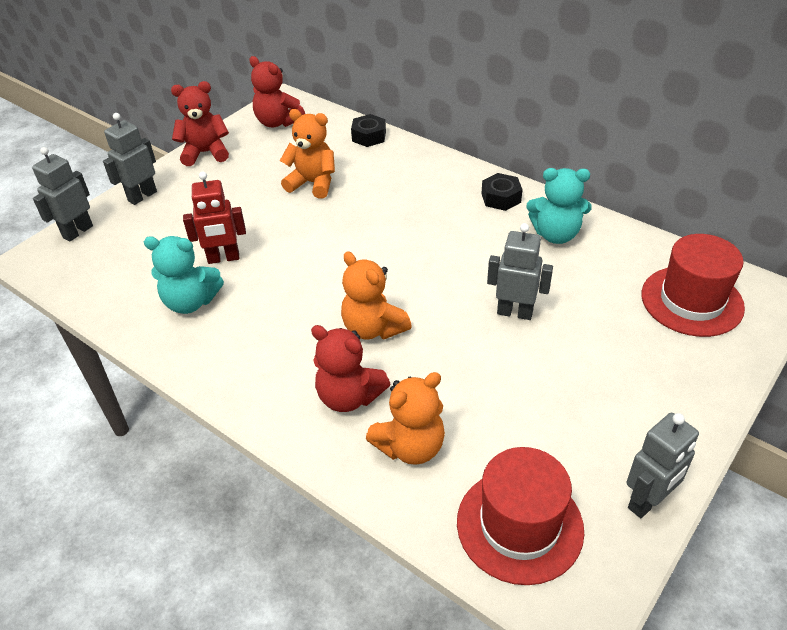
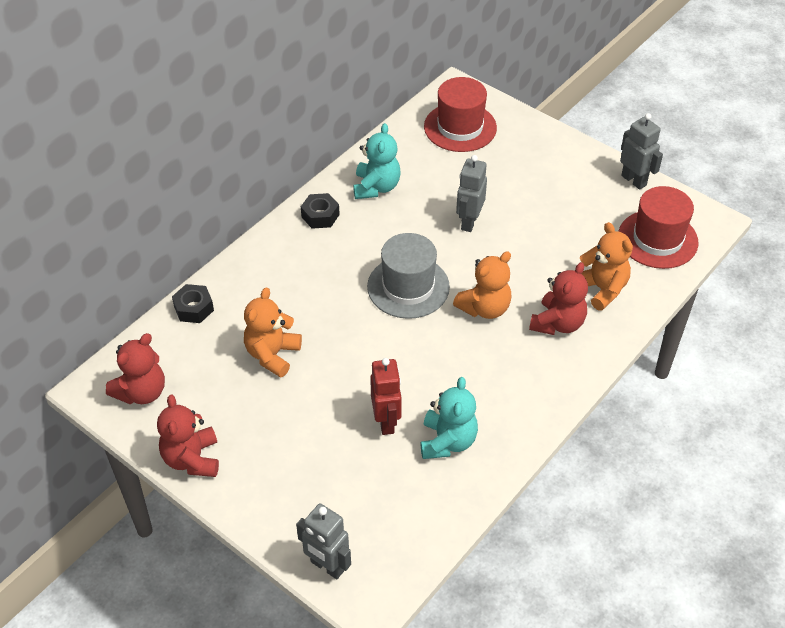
camera: 90 degrees left, 5 degrees up
grey robot [103,113,157,205] -> none
none -> grey hat [367,233,450,319]

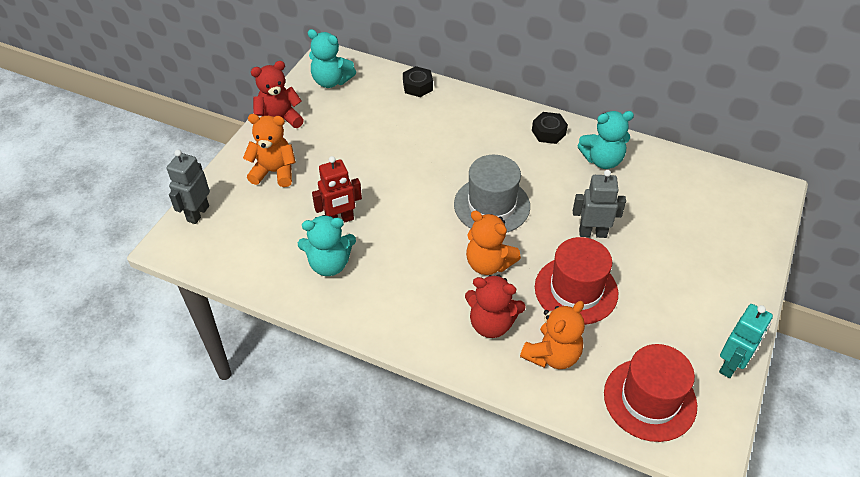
camera: 75 degrees right, 0 degrees up
red teddy bear [106,333,165,404] -> turquoise teddy bear [308,29,356,88]
orange teddy bear [244,287,302,378] -> orange teddy bear moved to [243,114,296,187]
red hat [424,77,497,152] -> red hat moved to [535,237,618,325]
grey robot [620,113,663,190] -> turquoise robot [719,304,773,378]

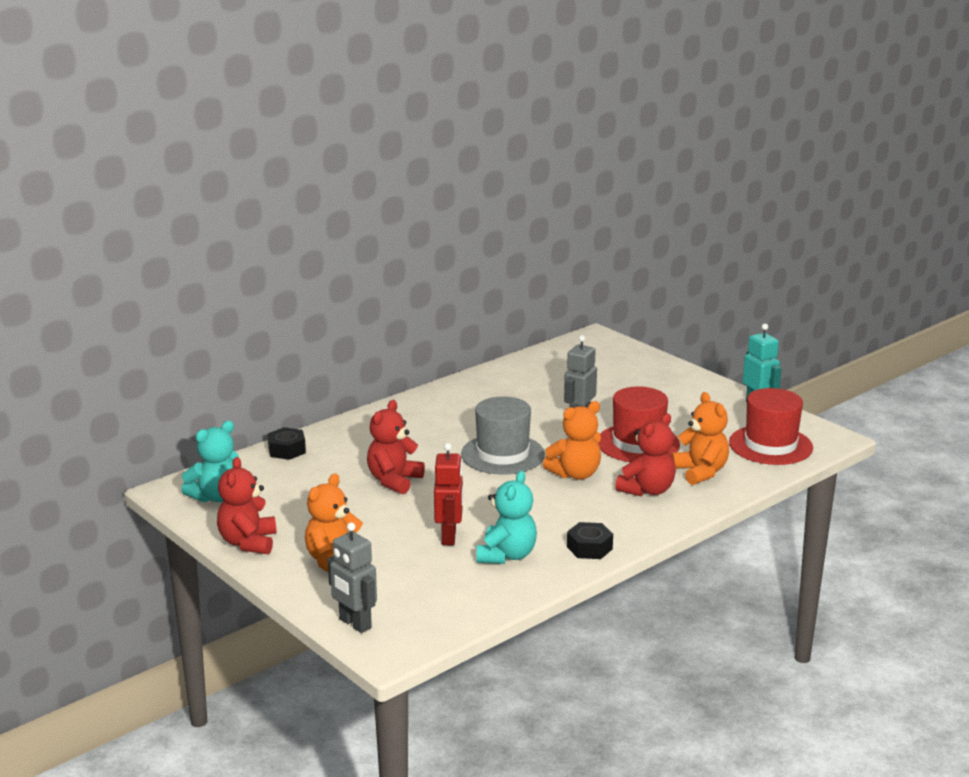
camera: 65 degrees left, 25 degrees down
black nut [532,112,568,144] -> black nut moved to [567,522,613,559]
turquoise teddy bear [577,111,634,169] -> none
none -> red teddy bear [367,400,425,494]

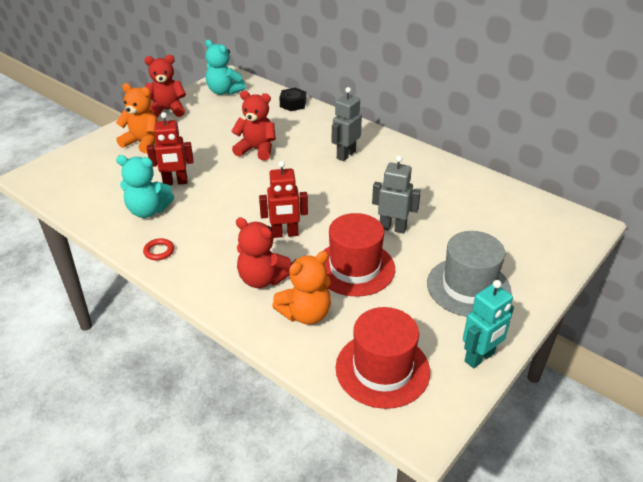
camera: 80 degrees right, 15 degrees up
grey robot [328,522,377,633] -> grey robot moved to [332,87,362,161]
grey hat [461,396,545,475] -> grey hat moved to [427,231,511,317]
orange teddy bear [543,401,601,480] -> red robot [259,161,308,238]
black nut [567,522,613,559] -> red ring [143,238,174,260]

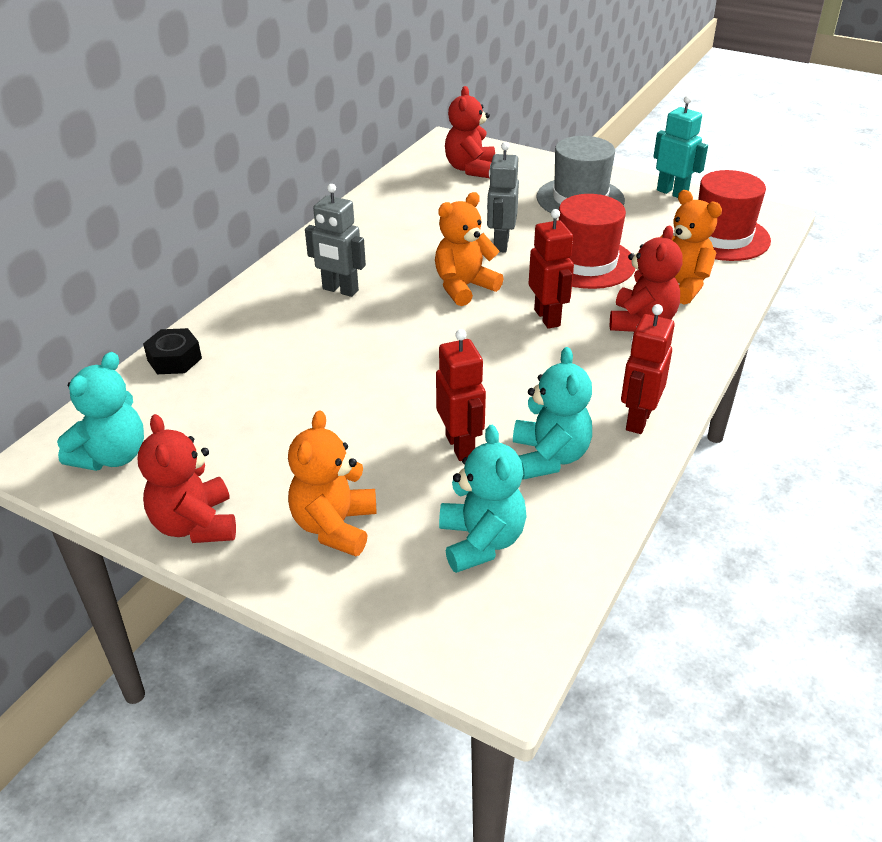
camera: 100 degrees left, 0 degrees up
red ring [143,238,174,260] -> red robot [621,304,675,434]
red teddy bear [231,90,276,161] -> red teddy bear moved to [445,86,495,178]
none -> orange teddy bear [435,192,504,306]
none -> turquoise teddy bear [439,425,527,573]

